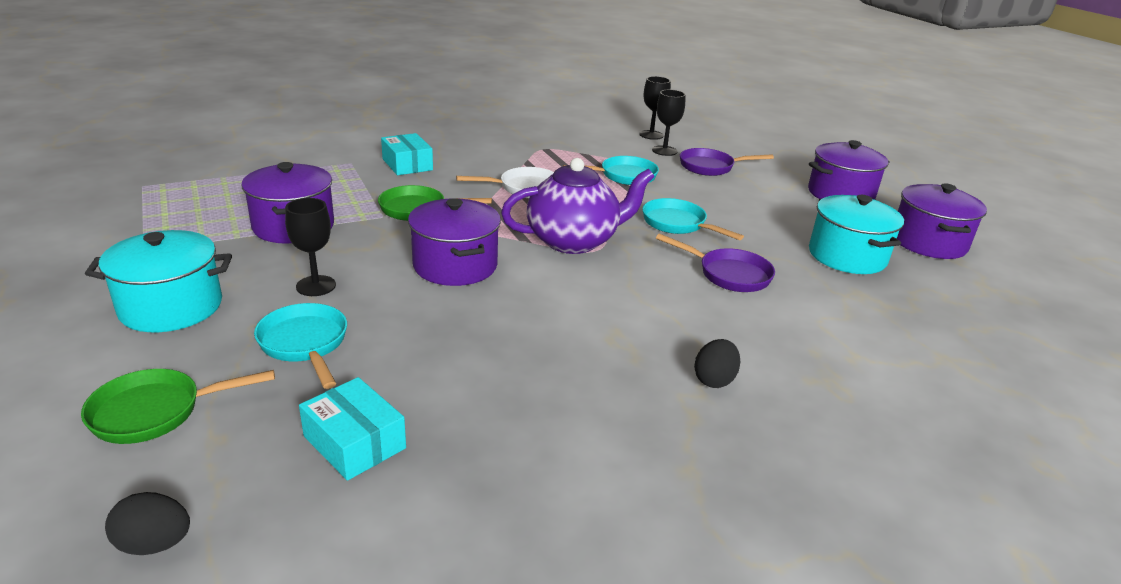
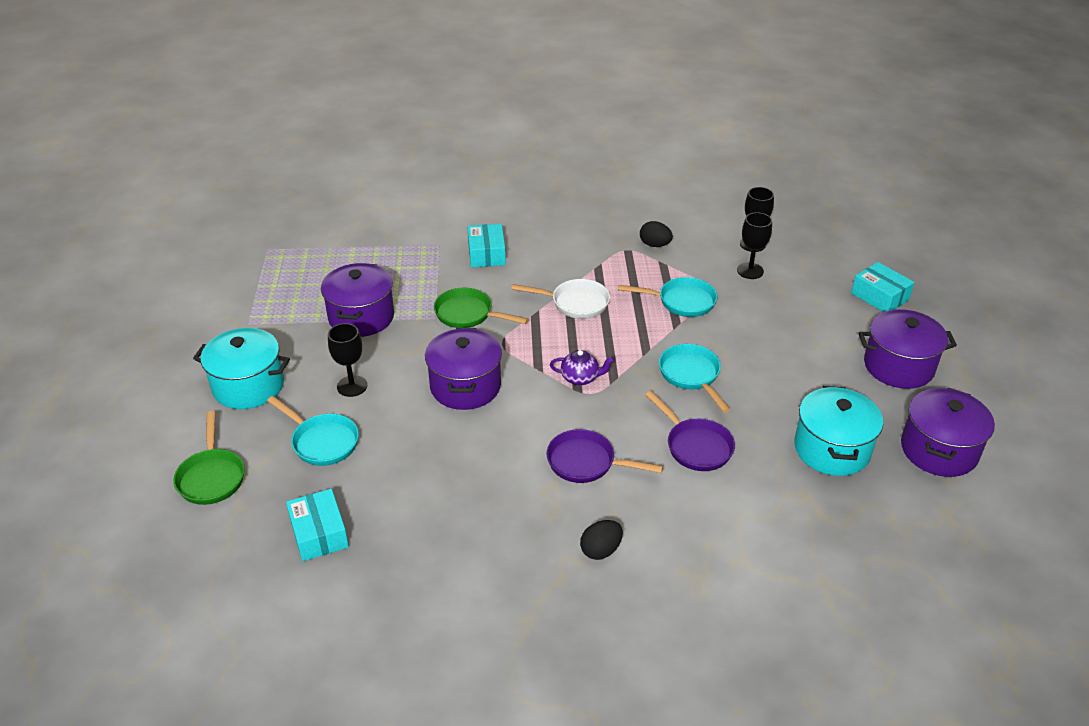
camera: 25 degrees right, 10 degrees up
green pan [81,369,275,444] -> green pan turned 105 degrees counterclockwise [173,411,245,505]
black egg [105,492,190,555] -> black egg moved to [640,221,673,247]
turquoise pan [254,303,347,389] -> turquoise pan turned 135 degrees clockwise [267,396,359,466]
purple teapot [501,158,655,254] -> purple teapot [550,350,614,385], size x0.46
purple pan [680,148,774,176] -> purple pan moved to [546,429,663,483]
none -> turquoise box [851,262,915,312]

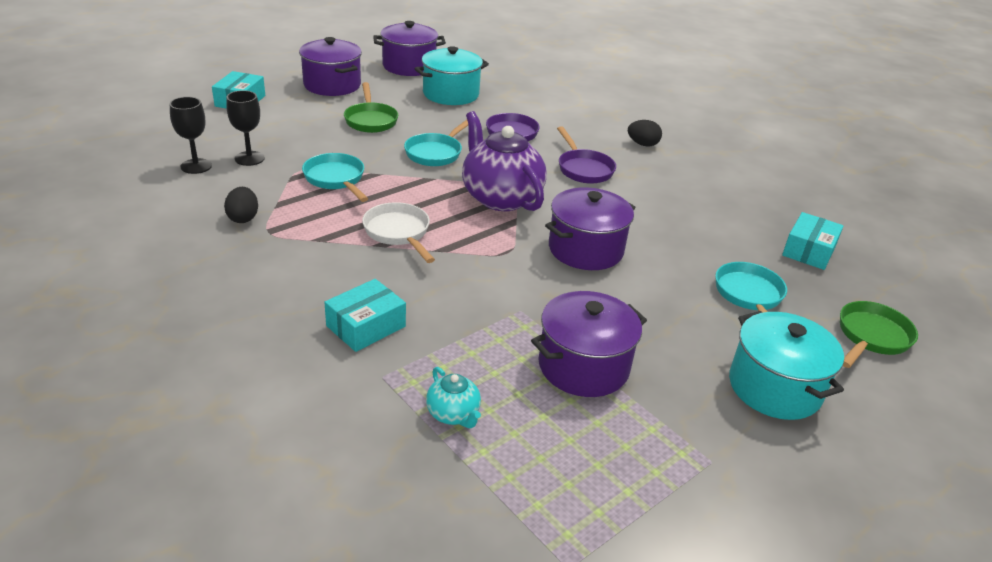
camera: 130 degrees left, 5 degrees down
black goblet [328,323,367,397] -> none
green pan [434,288,528,328] -> green pan moved to [344,82,398,133]
purple teapot [550,350,614,385] -> purple teapot [462,111,547,211], size x2.18
none -> turquoise teapot [426,367,481,428]

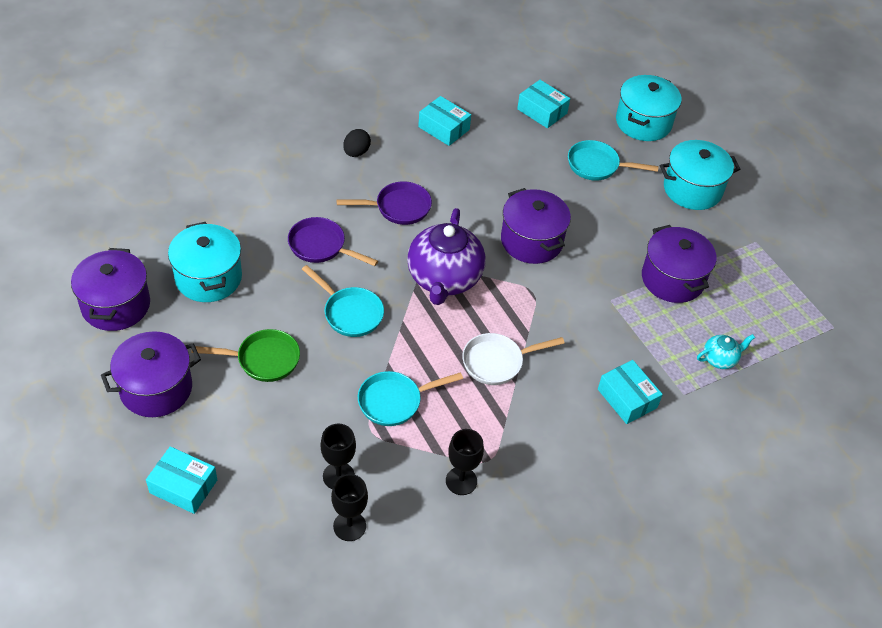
camera: 80 degrees left, 15 degrees up
black egg [224,187,258,223] -> black goblet [446,429,484,495]
purple teapot [462,111,547,211] -> purple teapot turned 60 degrees counterclockwise [407,208,486,305]
green pan [840,301,918,368] -> turquoise pot [616,75,682,141]
none -> turquoise box [418,96,471,146]

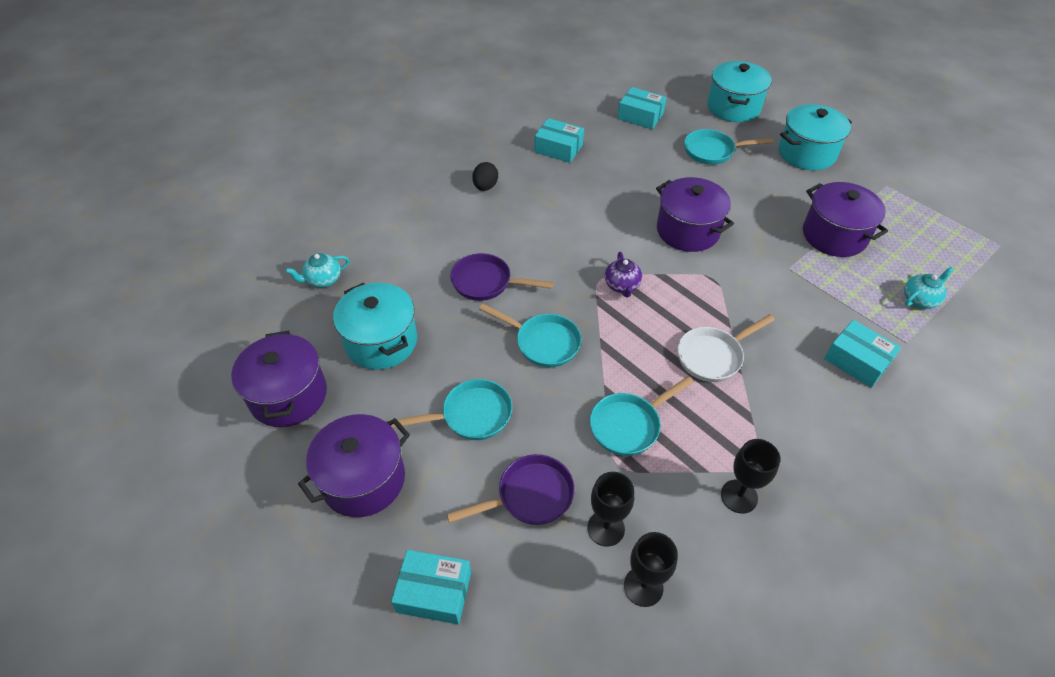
camera: 10 degrees left, 0 degrees up
green pan [191,329,300,382] -> turquoise pan [392,379,512,440]
purple pan [336,181,432,225] -> purple pan moved to [446,454,575,525]
purple teapot [407,208,486,305] -> purple teapot [605,252,642,297], size x0.46
none -> turquoise teapot [285,253,350,287]

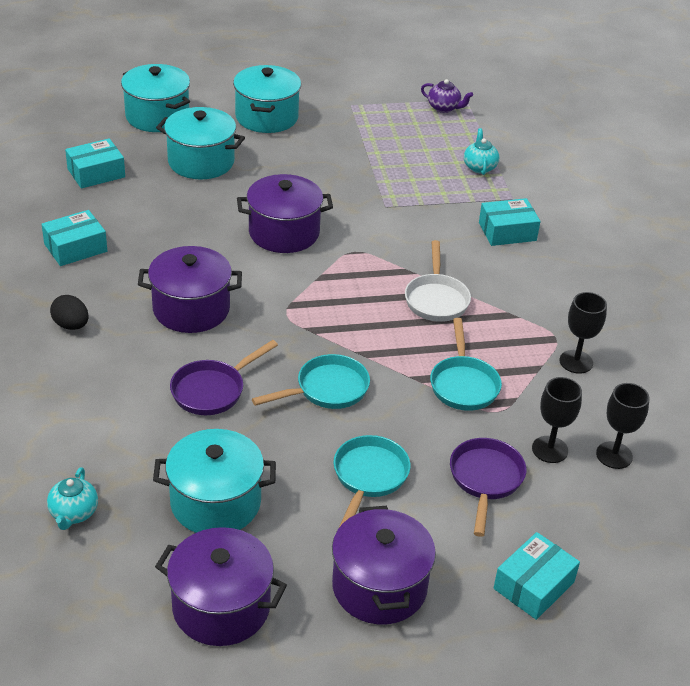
camera: 60 degrees left, 10 degrees down
purple teapot [605,252,642,297] -> purple teapot moved to [421,79,473,113]
turquoise pan [684,129,773,165] -> turquoise pot [156,107,245,179]
purple pot [803,182,888,257] -> purple pot moved to [138,246,242,333]

